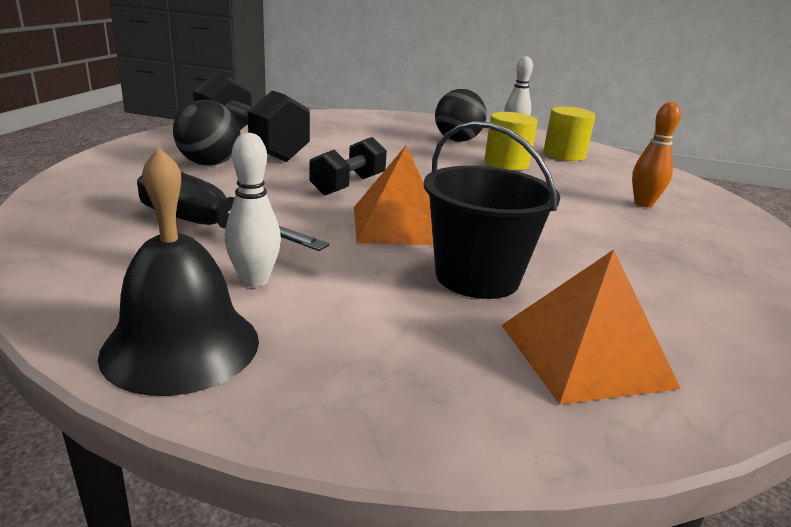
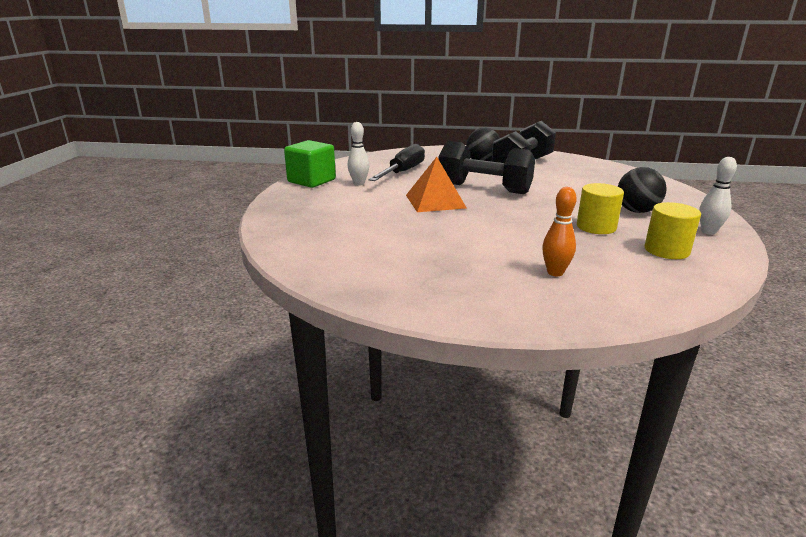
camera: 85 degrees right, 0 degrees up
black bell [98,147,259,396] -> green cube [284,140,336,188]
black dumbbell [309,137,387,195] -> black dumbbell [438,141,535,194], size x1.71
black bucket [424,121,560,299] -> none
orange pyramid [501,250,681,405] -> none

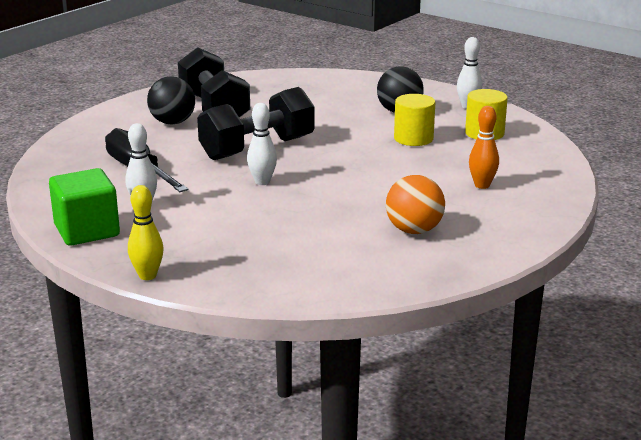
camera: 60 degrees left, 0 degrees up
orange pyramid [406,157,466,212] -> white bowling pin [247,103,277,185]
none -> yellow bowling pin [128,185,164,280]
none -> orange ball [386,175,445,234]

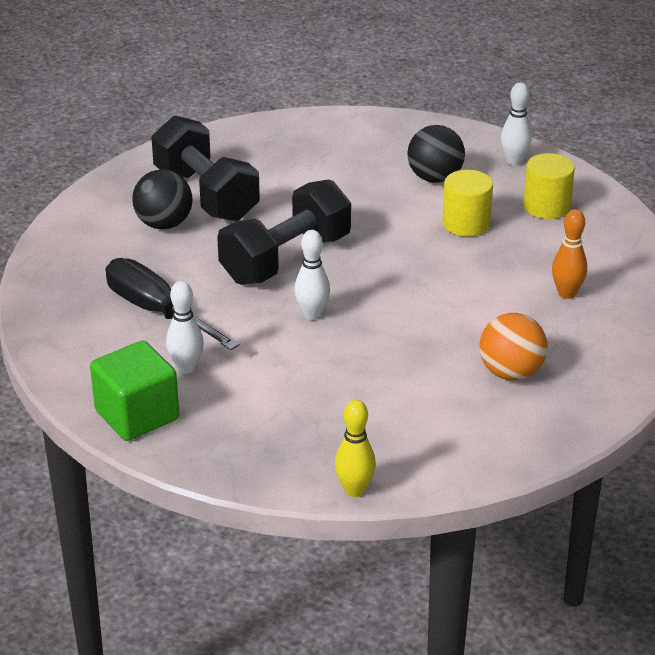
camera: 10 degrees left, 10 degrees up
yellow bowling pin [128,185,164,280] -> yellow bowling pin moved to [335,400,376,497]

